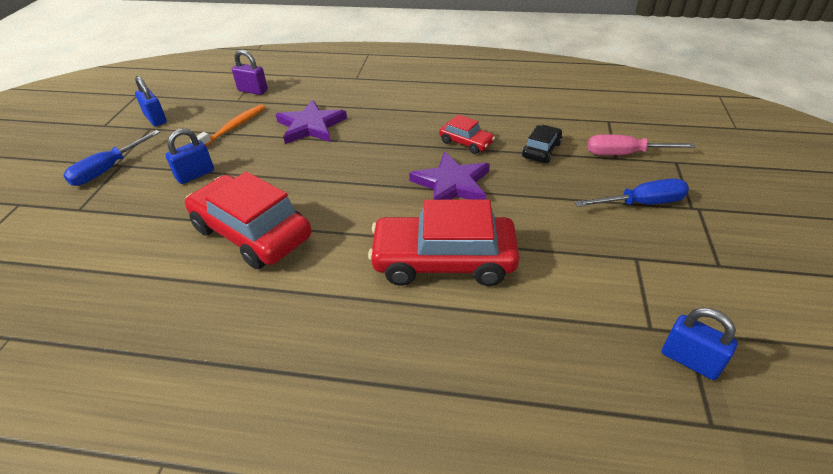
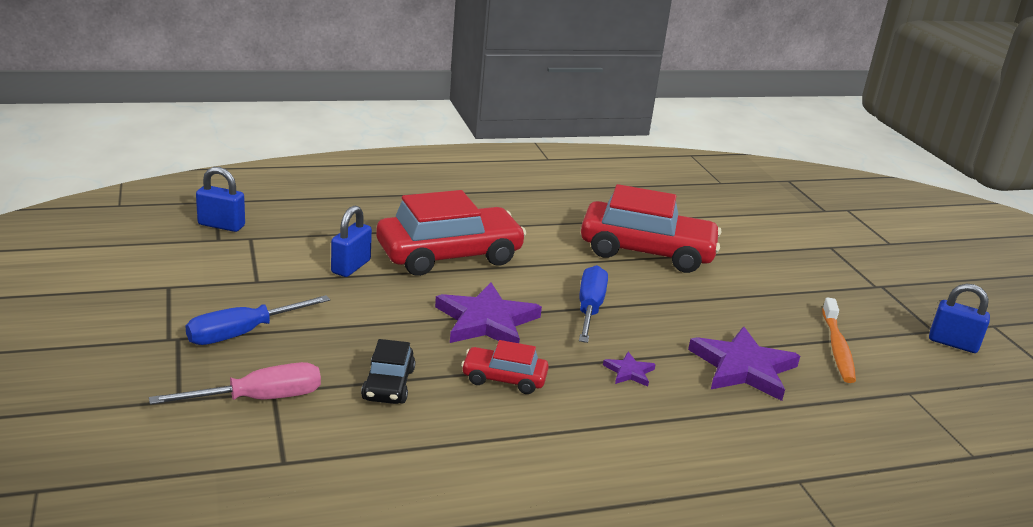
camera: 150 degrees right, 15 degrees down
blue screwdriver [63,130,160,186] -> blue screwdriver moved to [579,265,608,343]
blue padlock [165,128,214,184] -> blue padlock moved to [331,205,372,277]
purple padlock [232,50,268,95] -> none
none -> purple star [603,352,656,387]

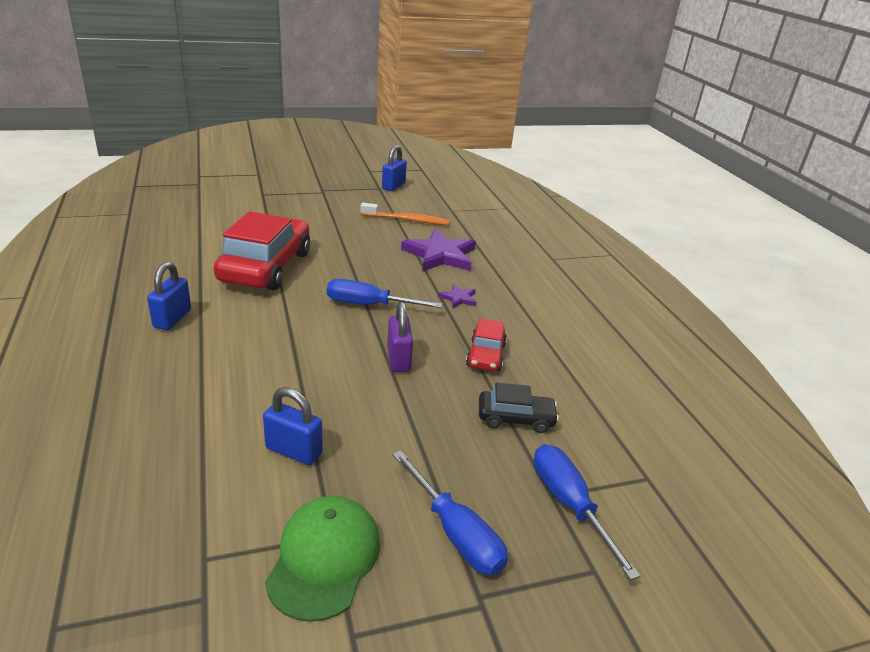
camera: 90 degrees left, 5 degrees up
pink screwdriver [149,362,321,405] -> blue screwdriver [534,444,640,580]
blue padlock [196,167,245,232] -> blue padlock moved to [147,261,191,330]
red car [376,190,526,276] -> none
purple star [435,283,542,343] -> purple padlock [387,301,413,372]
none -> green cap [265,496,380,622]

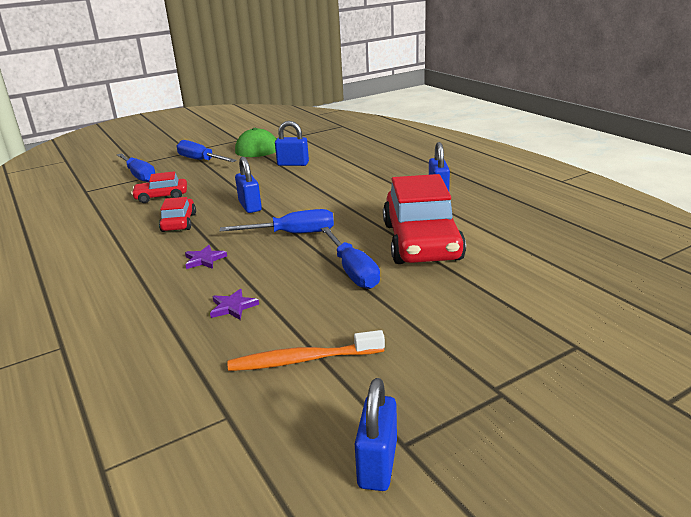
camera: 170 degrees right, 5 degrees down
purple padlock [387,301,413,372] -> blue padlock [235,157,262,213]
purple star [401,229,476,272] -> purple star [210,289,259,320], size x0.46
black car [479,382,559,433] -> red car [131,171,187,203]
none -> blue screwdriver [321,227,380,289]

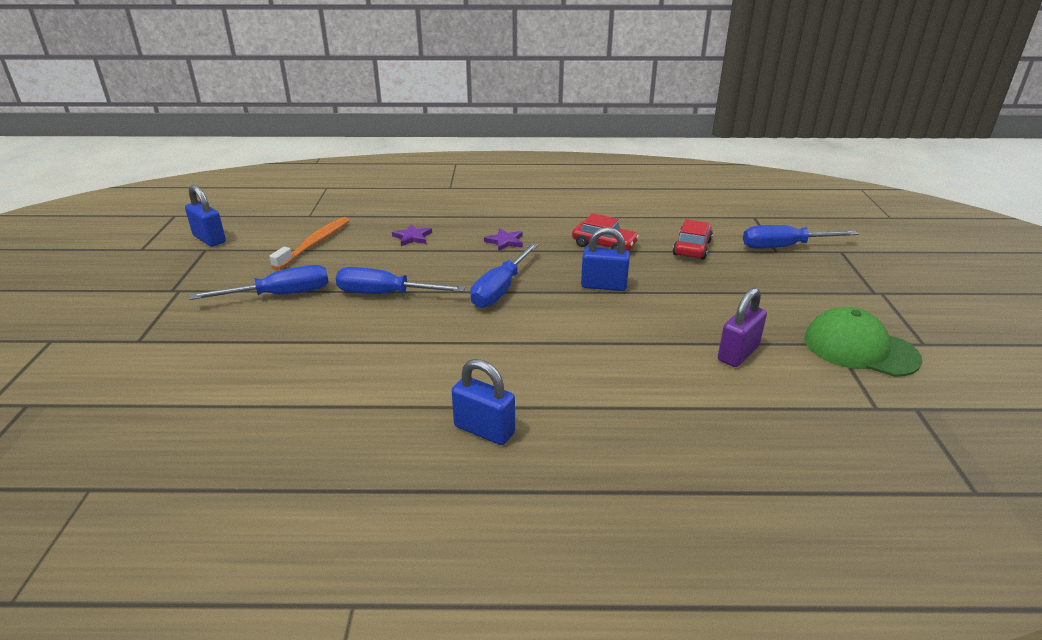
camera: 120 degrees right, 5 degrees up
blue screwdriver [177,140,237,162] -> blue screwdriver moved to [189,265,329,300]
blue padlock [275,121,309,166] -> purple padlock [718,288,767,367]
red car [383,174,466,264] -> none

